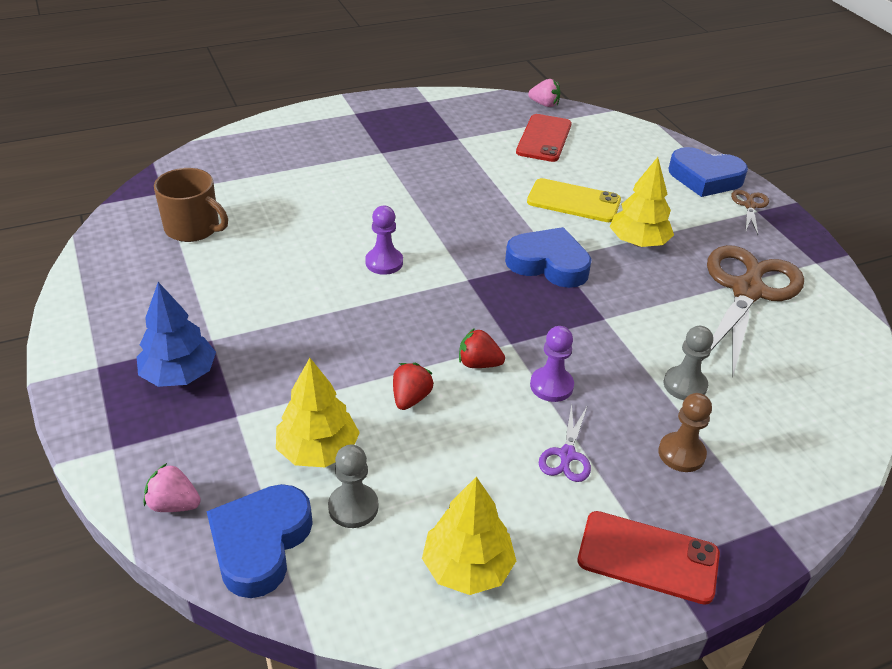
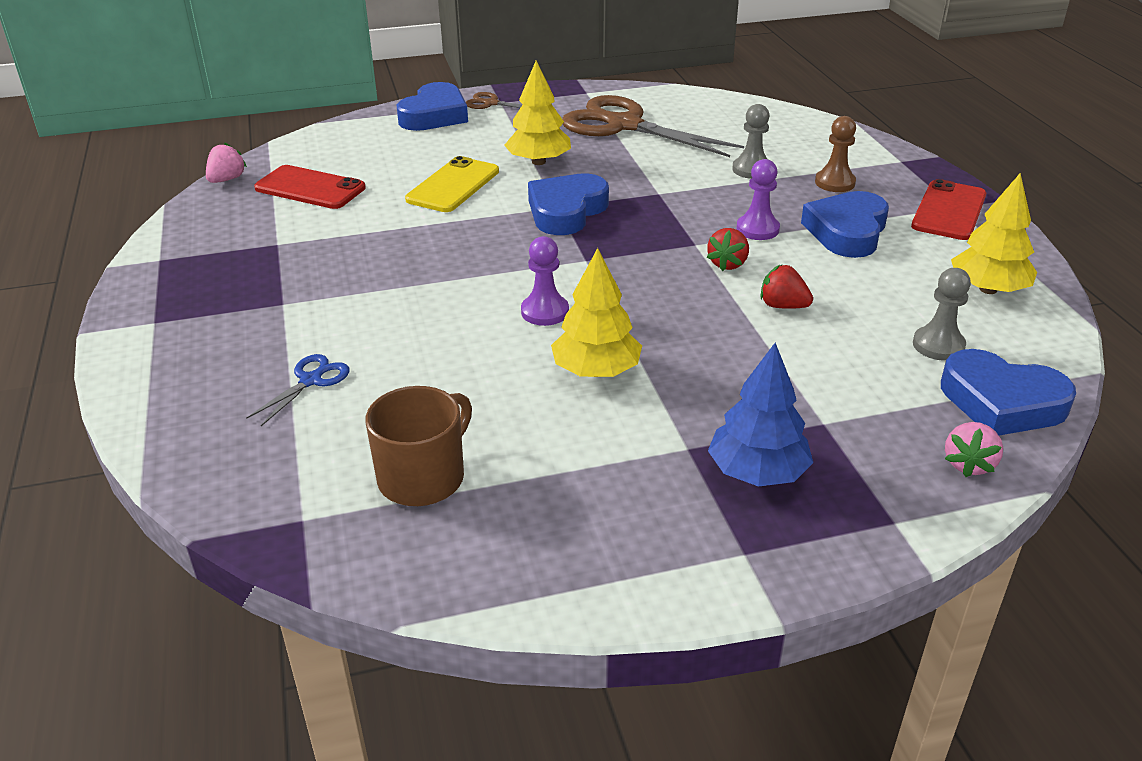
camera: 80 degrees left, 5 degrees down
yellow tree [276,358,360,467] -> yellow tree moved to [551,248,642,377]
purple scissors [539,404,591,482] -> blue heart [801,191,889,258]
none -> blue scissors [246,354,350,426]

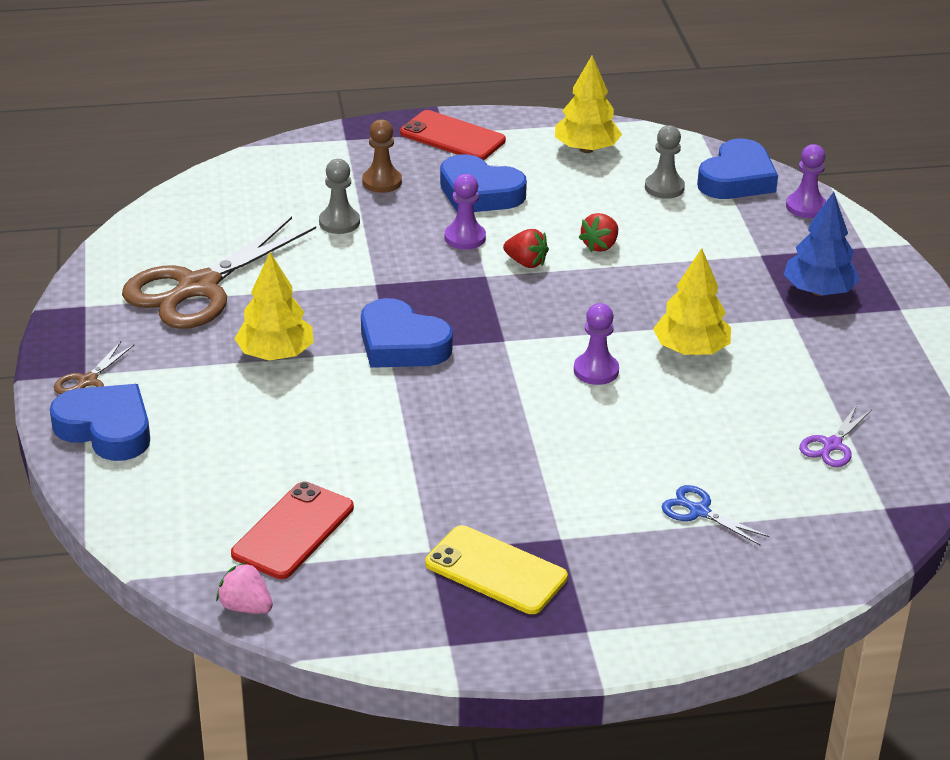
camera: 85 degrees left, 0 degrees up
brown mug [366,386,472,506] -> purple scissors [799,405,872,467]
yellow phone [405,156,499,212] -> yellow phone moved to [425,525,568,614]
pink strawberry [945,422,1003,477] -> purple pawn [786,144,826,218]

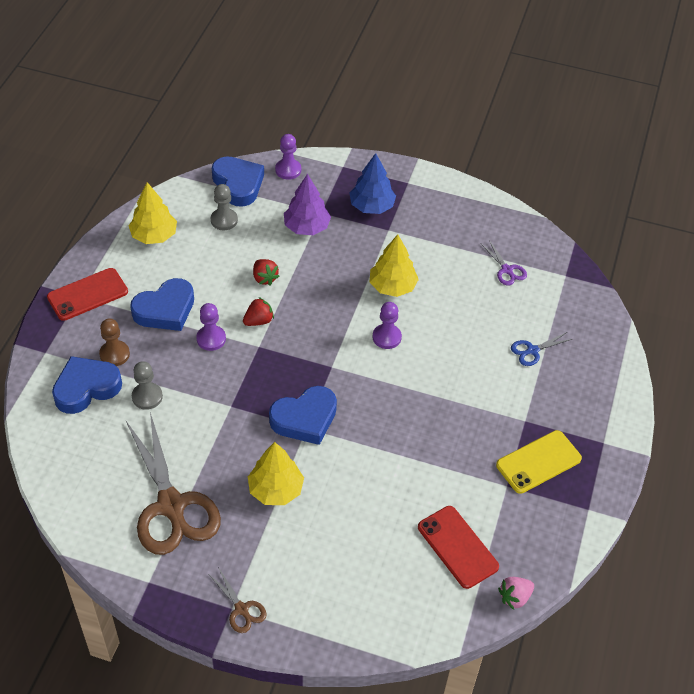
camera: 65 degrees left, 15 degrees up
blue heart [50,384,150,461] -> blue heart moved to [52,356,122,414]
none -> purple tree [284,174,331,235]

